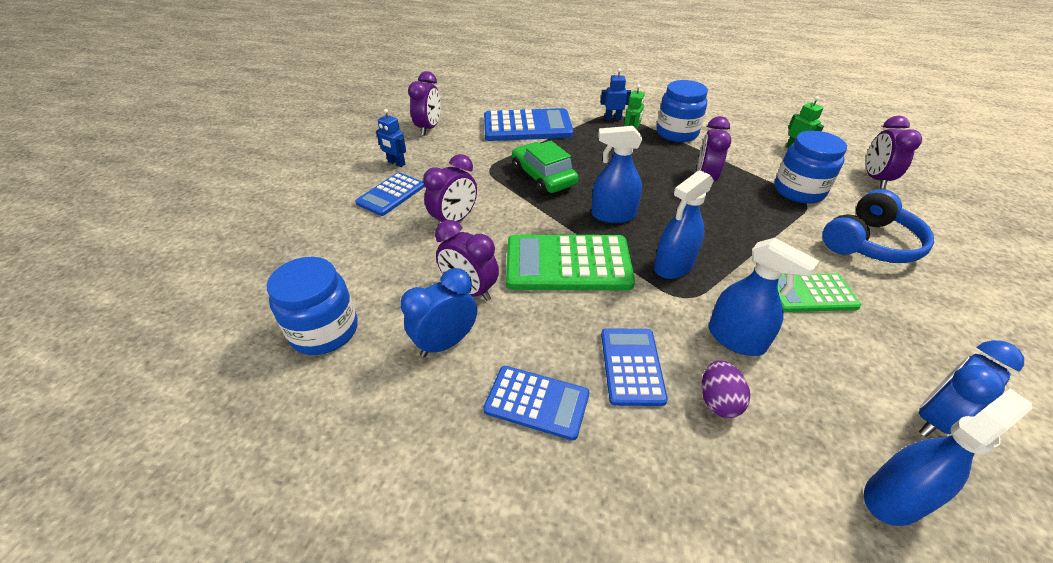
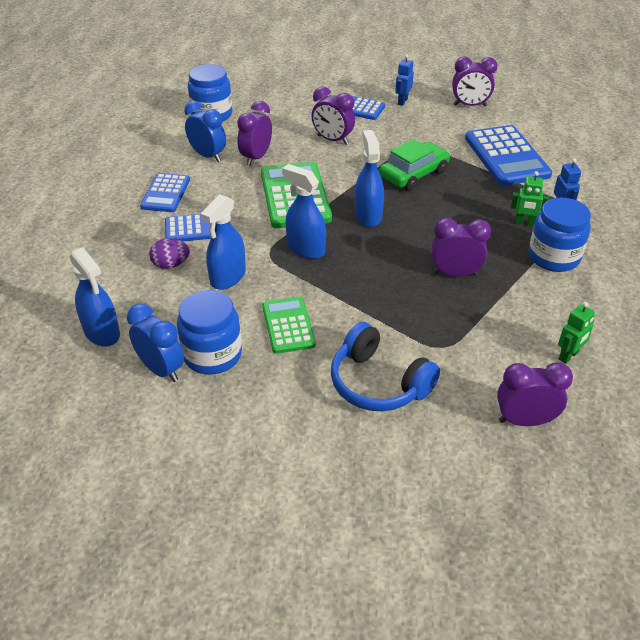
camera: 80 degrees right, 0 degrees up
blue jar [774,131,847,203] -> blue jar moved to [177,290,242,375]

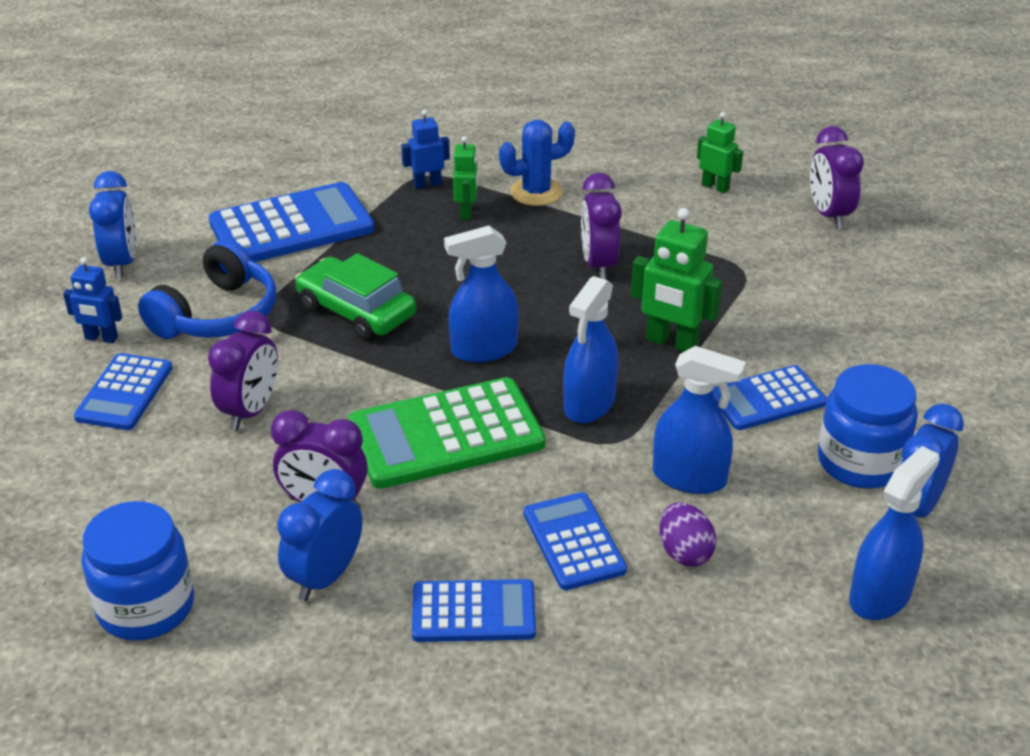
camera: 100 degrees left, 5 degrees down
green calculator [262,296,316,354] -> blue calculator [713,365,827,430]
blue headphones [331,322,440,411] -> blue headphones moved to [138,239,276,339]
purple clock [452,57,497,106] -> blue clock [89,171,136,278]
blue jar [528,198,591,272] -> blue cactus [499,120,575,206]
none -> green robot [631,208,722,352]

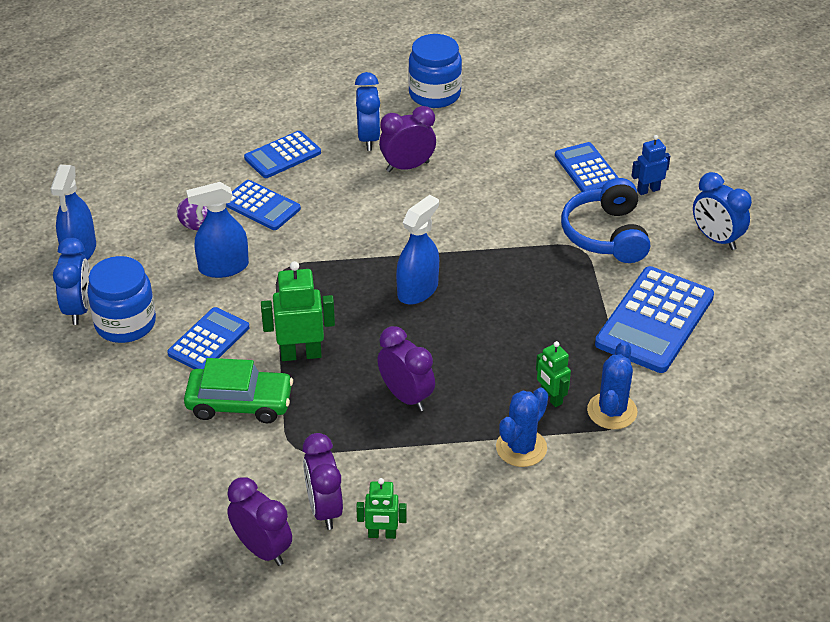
camera: 145 degrees right, 5 degrees up
purple clock [208,311,278,431] -> purple clock moved to [303,433,343,530]
green car [295,253,416,341] -> green car moved to [184,358,293,423]
green calculator [348,377,546,489] -> none
blue robot [401,109,450,189] -> blue cactus [587,341,637,430]
blue spray bottle [563,276,619,423] -> none

